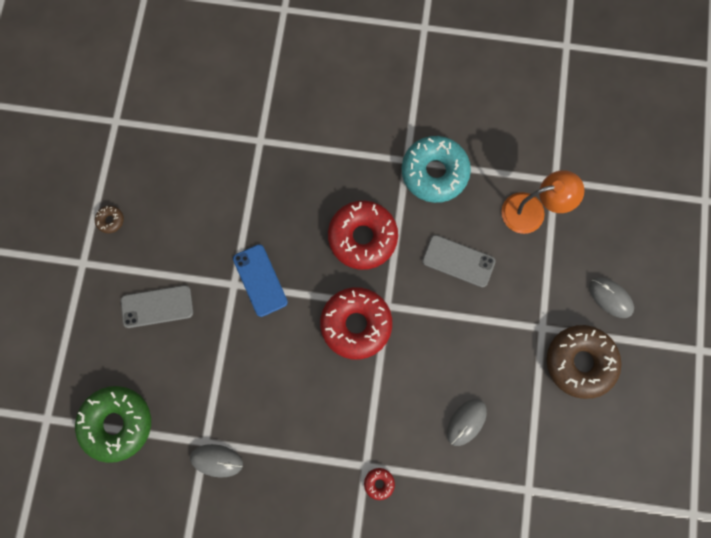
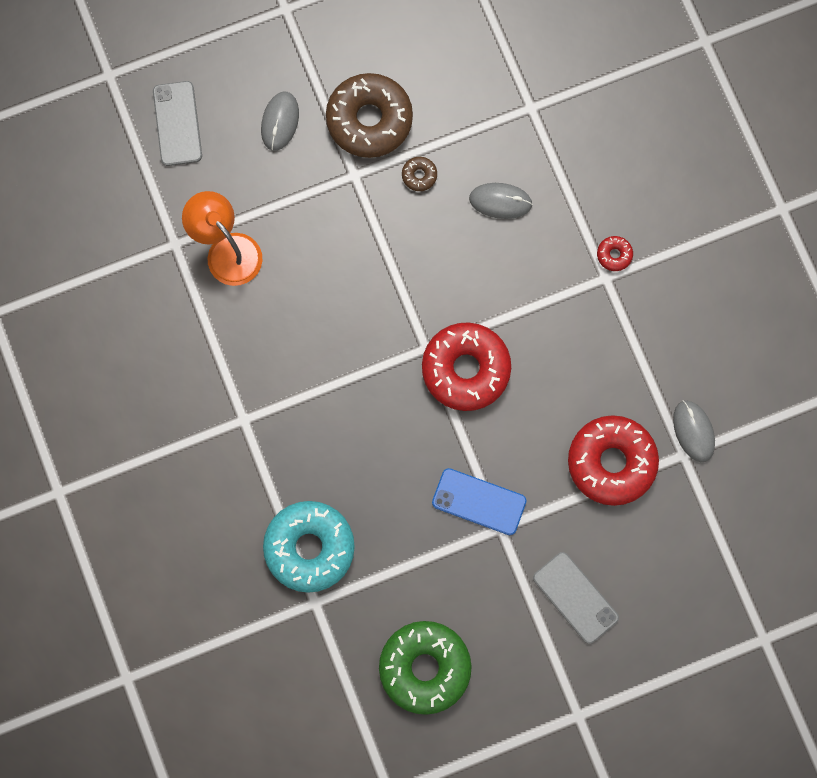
camera: 120 degrees left, 0 degrees up
green donut [75,386,151,463] -> green donut moved to [379,621,472,715]
brown donut [95,206,124,233] -> brown donut moved to [402,157,437,191]
blue phone [233,244,288,317] -> blue phone turned 75 degrees clockwise [432,468,527,535]
red donut [328,201,398,270] -> red donut moved to [568,415,659,506]
turquoise donut [402,136,471,203] -> turquoise donut moved to [263,501,355,593]
grey phone [422,235,496,287] -> grey phone moved to [153,81,202,166]

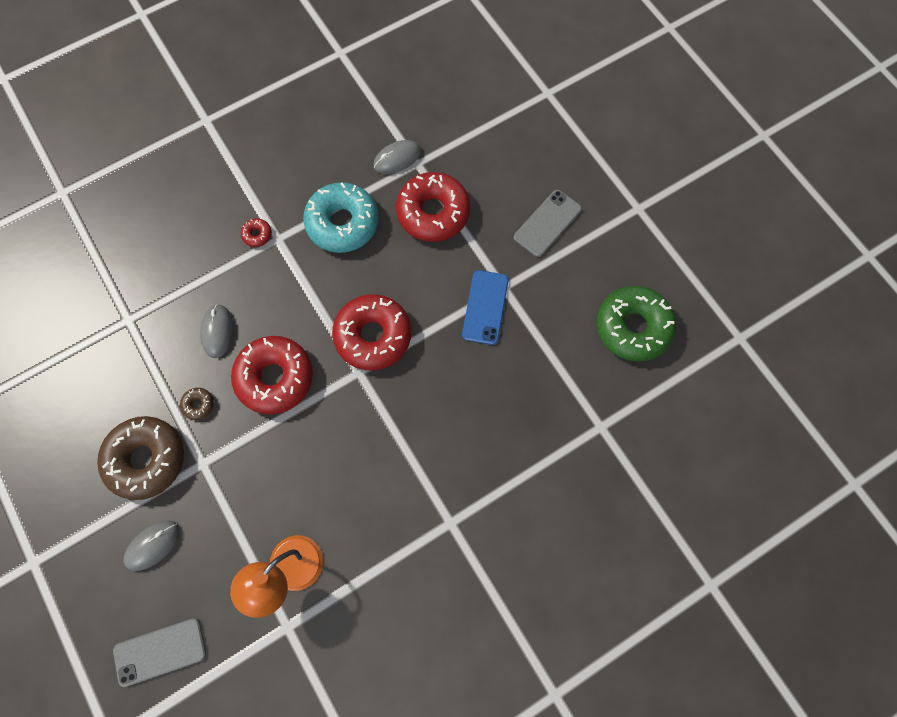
camera: 100 degrees left, 5 degrees down
grey mouse [261,92,299,151] -> grey mouse turned 45 degrees counterclockwise [124,520,180,571]
turquoise donut [263,501,355,593] -> turquoise donut moved to [303,182,379,253]
none -> red donut [231,336,313,414]

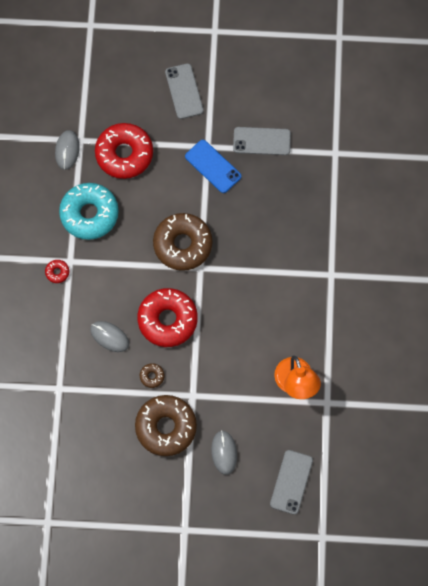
camera: 55 degrees left, 0 degrees up
red donut [332,295,411,370] -> brown donut [153,213,212,271]
green donut [596,286,676,362] -> none
none -> grey phone [233,127,291,155]

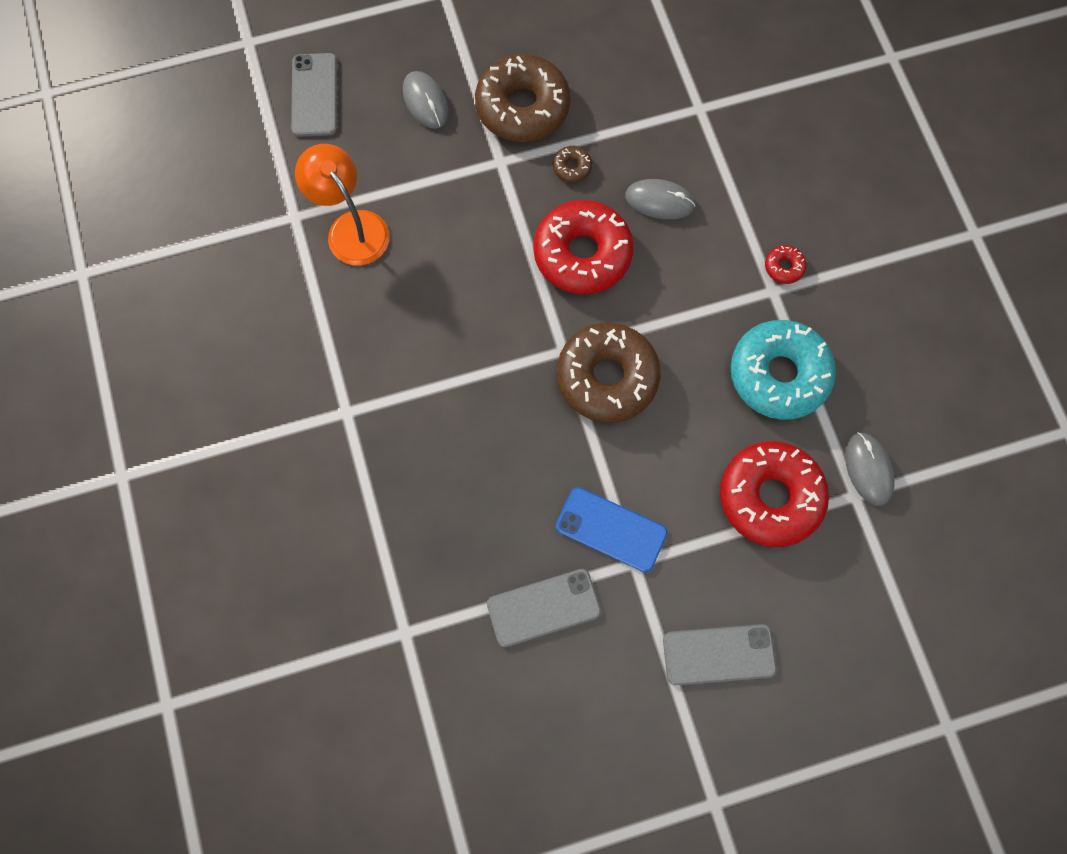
camera: 160 degrees right, 0 degrees up
grey phone [165,63,204,119] -> grey phone turned 60 degrees counterclockwise [663,624,777,685]

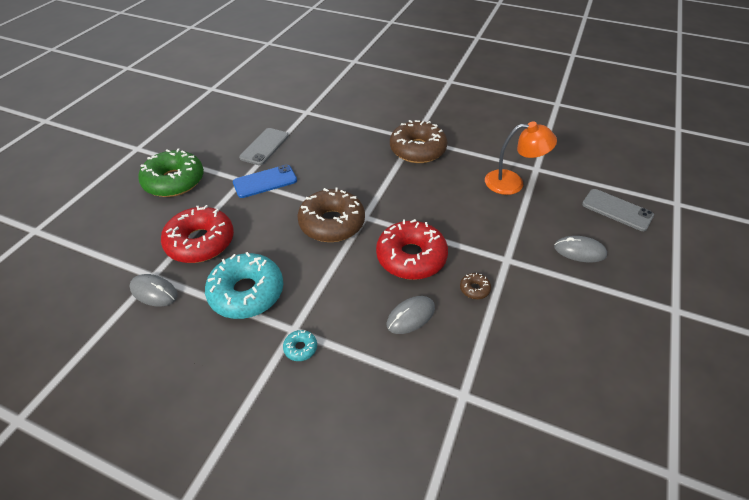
camera: 130 degrees right, 25 degrees down
brown donut [475,54,570,142] -> brown donut moved to [390,120,447,163]
grey phone [663,624,777,685] -> green donut [138,149,204,197]
red donut [765,245,806,284] -> turquoise donut [283,330,317,361]

